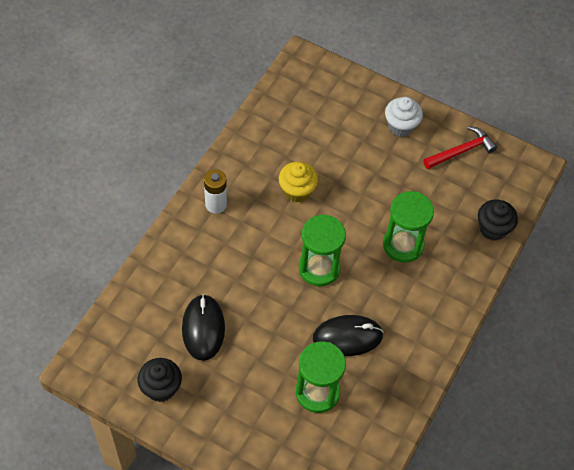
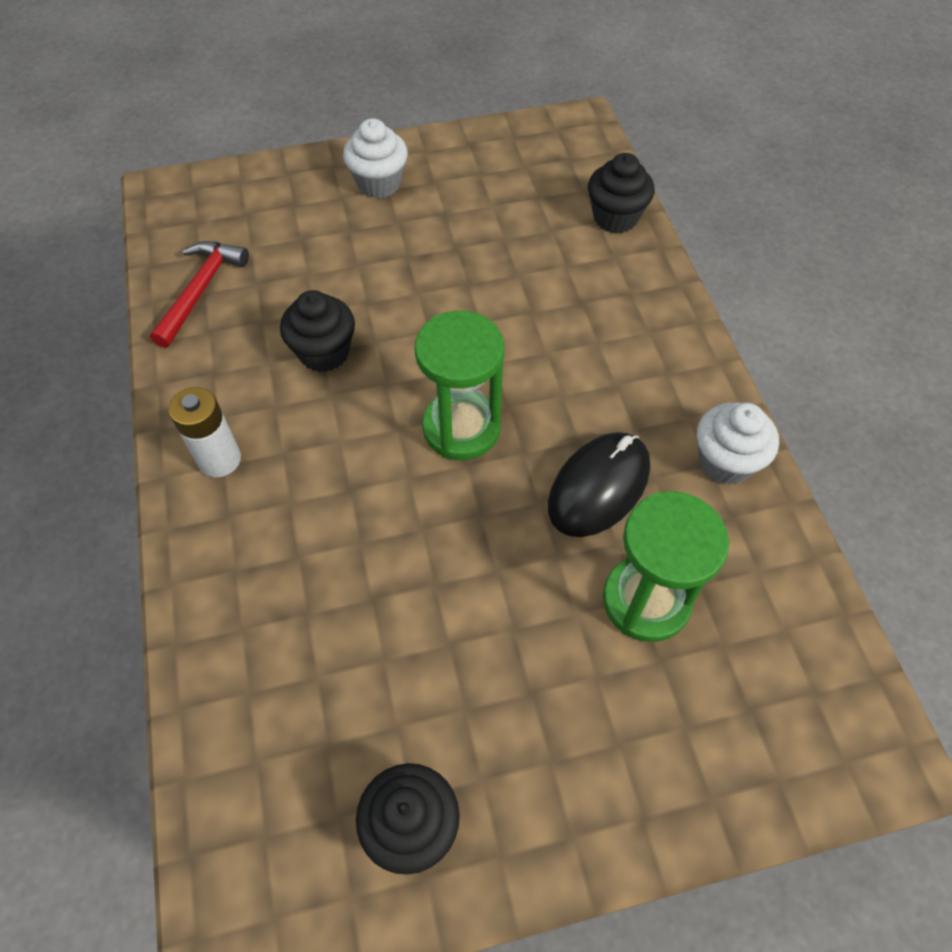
camera: 40 degrees left, 0 degrees up
black mouse [182,294,225,361] -> none
yellow cupcake [279,162,318,202] -> black cupcake [280,290,355,372]
green hourglass [383,191,434,263] -> none
red hammer [423,126,497,169] -> red hammer moved to [150,241,249,348]
none -> white cupcake [697,402,779,485]

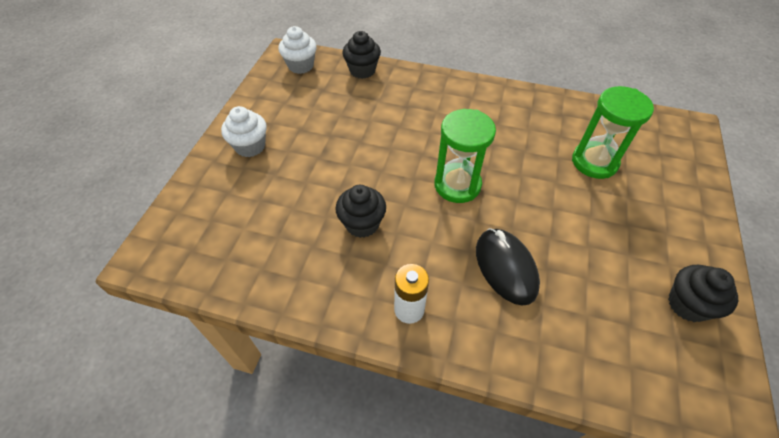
camera: 60 degrees left, 5 degrees down
red hammer [150,241,249,348] -> none
black mouse [548,432,650,537] -> black mouse moved to [476,228,540,306]
white cupcake [697,402,779,485] -> white cupcake moved to [278,26,317,74]

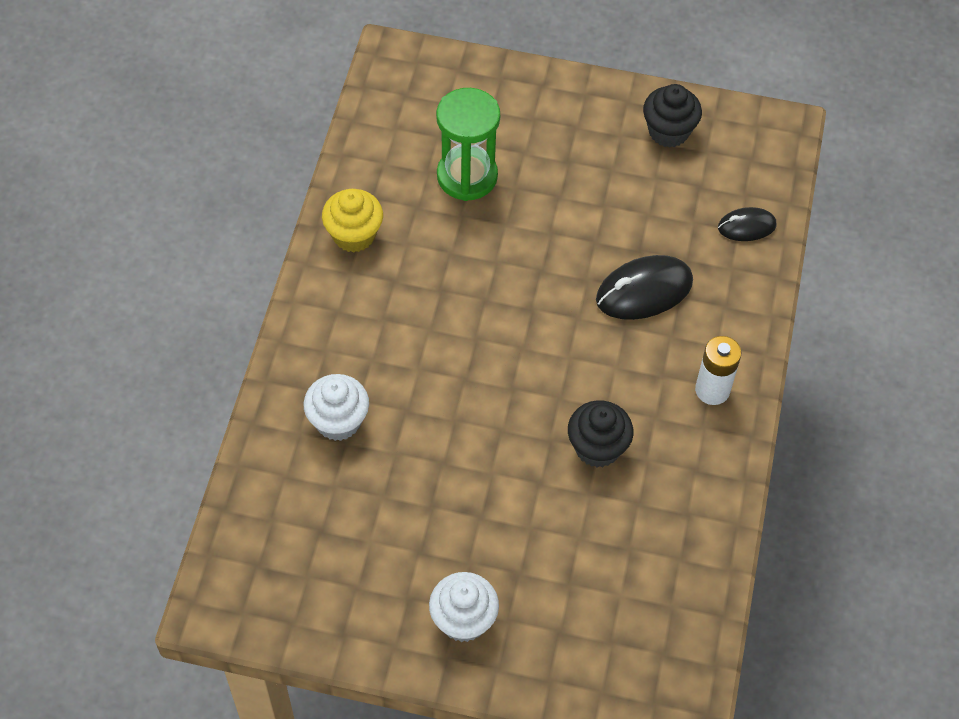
camera: 95 degrees left, 5 degrees up
white cupcake [278,26,317,74] -> white cupcake moved to [304,374,369,441]
black cupcake [343,31,381,79] -> none
green hourglass [434,109,496,203] -> none
none -> yellow cupcake [322,189,383,253]
none -> black mouse [718,207,776,241]

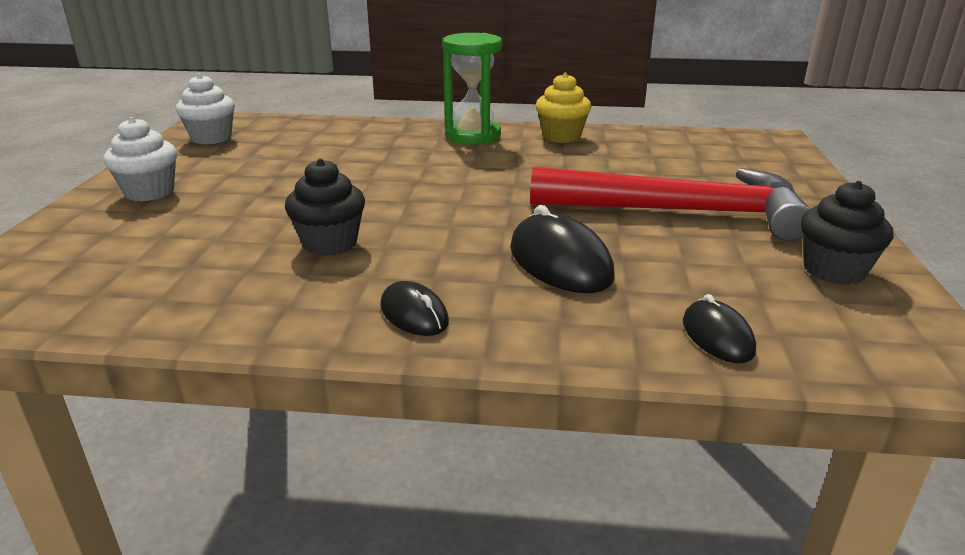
camera: 85 degrees right, 30 degrees down
white cupcake [304,374,369,441] -> white cupcake moved to [176,74,235,145]
green hourglass [436,88,500,201] -> green hourglass moved to [442,33,502,145]
white battery [695,336,741,405] -> black mouse [380,281,449,336]
none -> red hammer [530,167,810,241]

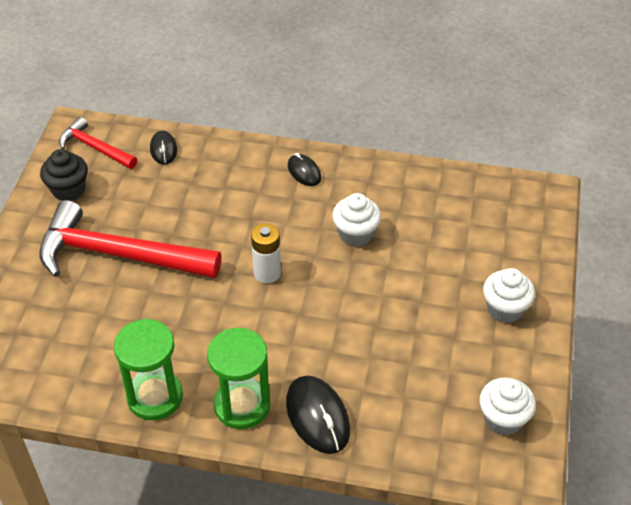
camera: 175 degrees left, 20 degrees up
black cupcake [285,158,365,256] -> white cupcake [332,193,381,247]
black mouse [510,205,615,293] -> black mouse moved to [286,376,350,454]
yellow cupcake [536,73,591,143] -> green hourglass [114,319,183,420]
none -> red hammer [59,117,137,169]
none -> white battery [251,223,281,283]

